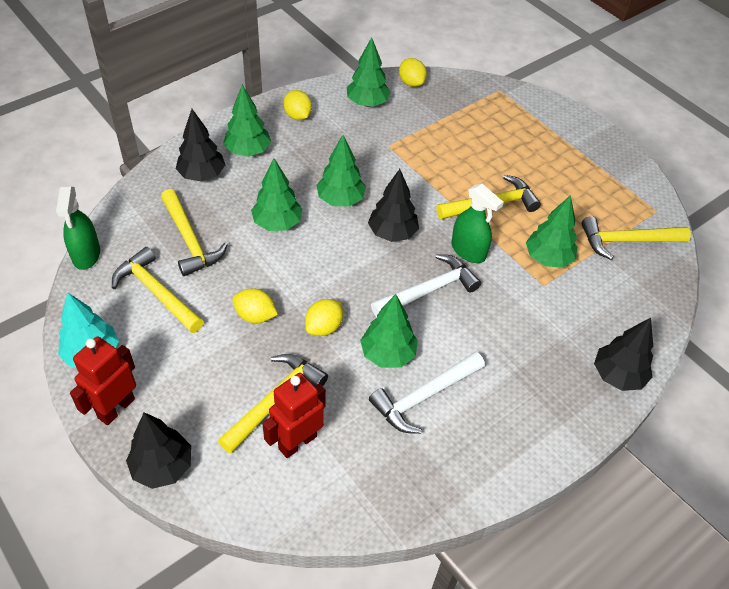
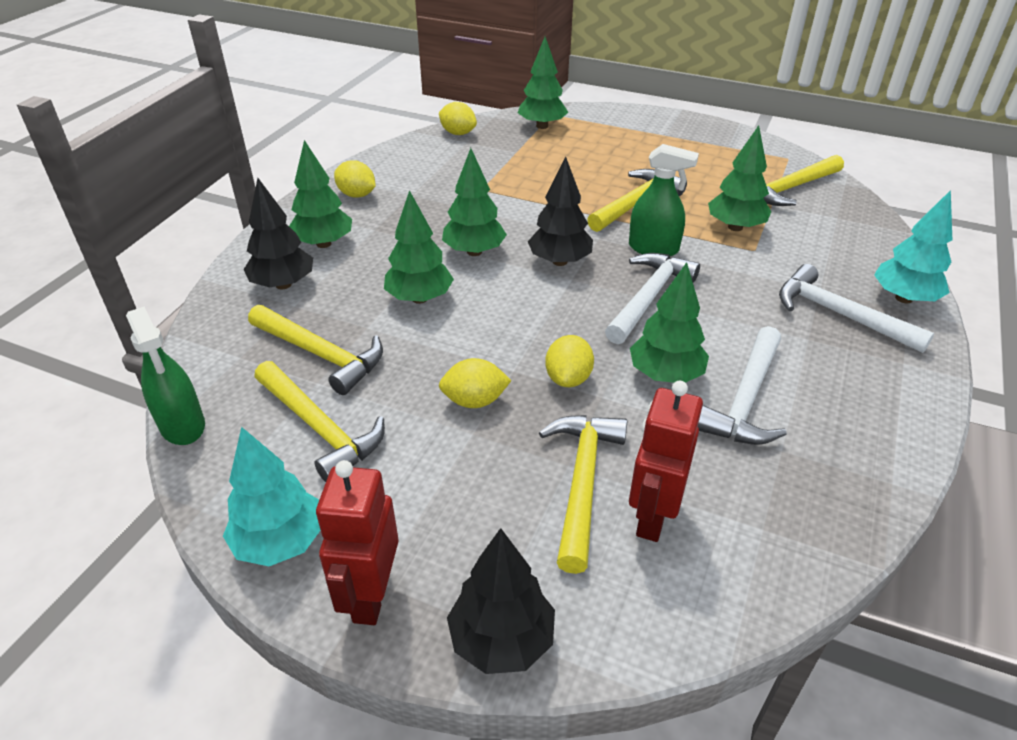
camera: 25 degrees left, 10 degrees down
yellow hammer [112,247,204,333] -> yellow hammer turned 150 degrees counterclockwise [254,361,385,482]
green tree [347,37,391,107] -> green tree moved to [518,37,568,129]
black tree [594,318,653,391] -> turquoise tree [874,190,952,304]
none -> white hammer [779,264,935,353]

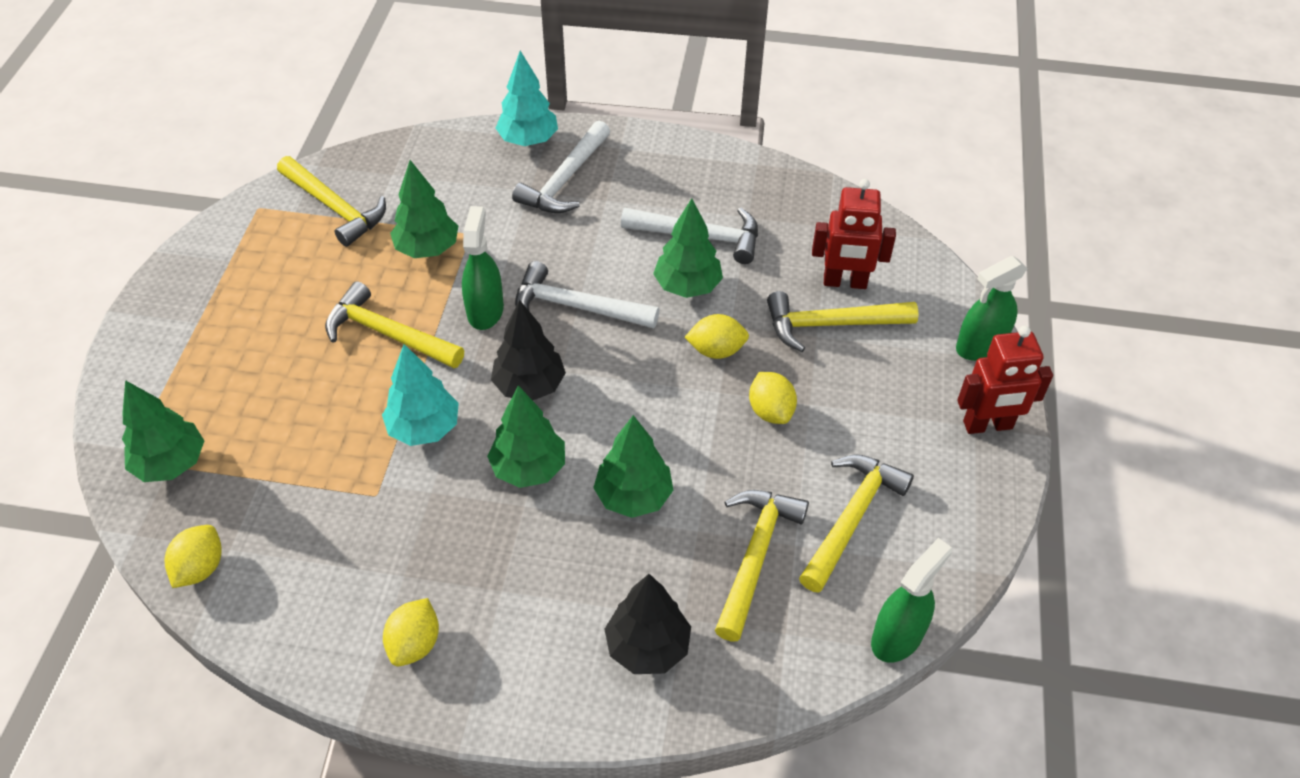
camera: 105 degrees left, 10 degrees up
turquoise tree [223,427,320,566] -> turquoise tree moved to [382,344,459,446]
green tree [289,140,352,248] -> none
black tree [447,528,555,674] -> green spray bottle [956,256,1028,361]

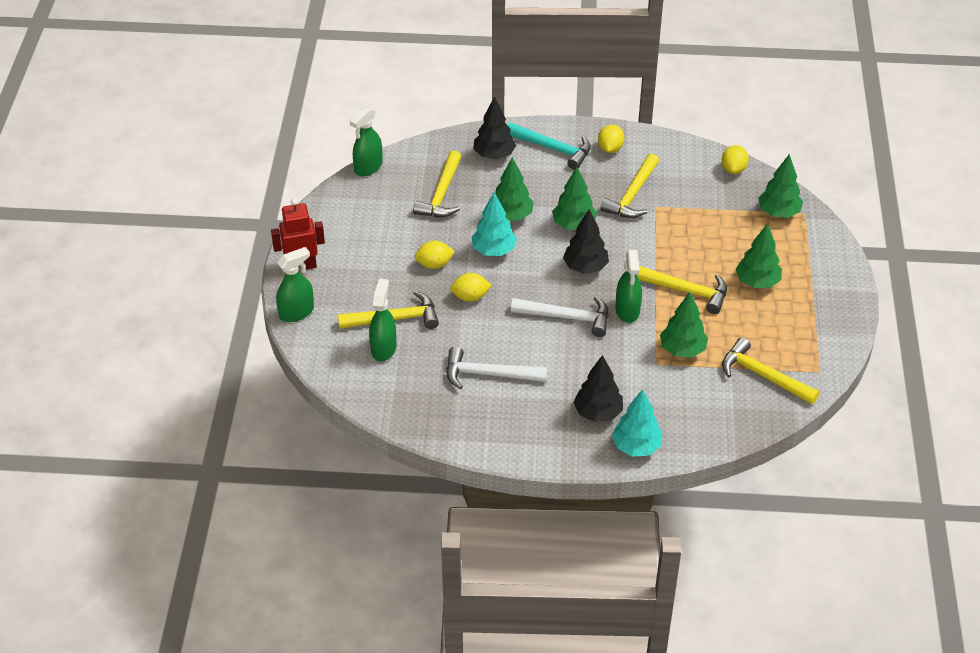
camera: 175 degrees right, 5 degrees down
turquoise tree [382,344,459,446] -> turquoise tree moved to [471,192,517,256]
white hammer [512,121,610,213] -> black tree [573,355,623,422]
green tree [653,198,723,298] -> green tree moved to [736,223,782,288]
yellow lemon [749,372,797,424] -> yellow lemon turned 75 degrees counterclockwise [415,240,455,269]
yellow hammer [799,454,914,593] -> yellow hammer moved to [600,154,659,218]
red robot [812,179,896,289] -> green spray bottle [369,279,397,361]
none -> turquoise hammer [508,122,591,170]

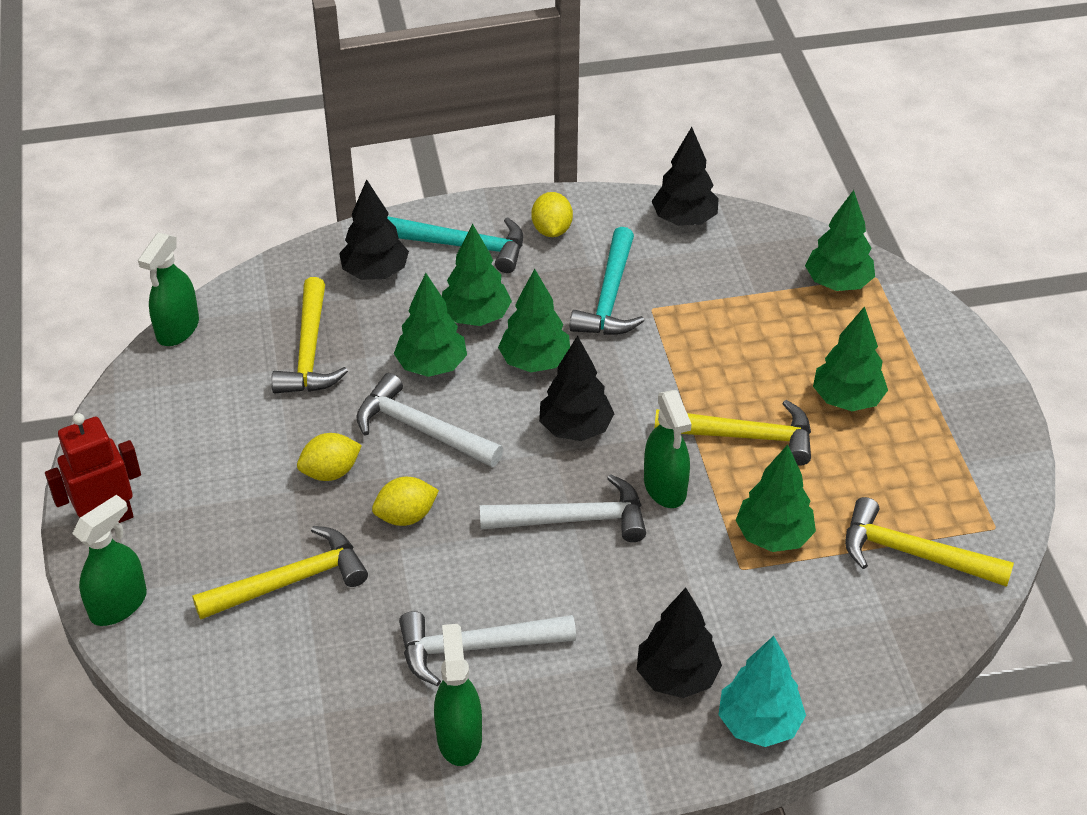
camera: 15 degrees left, 0 degrees up
green spray bottle [369,279,397,361] -> green spray bottle moved to [434,624,482,766]
turquoise tree [471,192,517,256] -> white hammer [356,373,503,467]
yellow hammer [600,154,659,218] -> turquoise hammer [570,227,644,335]
yellow lemon [722,145,749,174] -> none
none -> green tree [442,224,512,326]
none -> black tree [652,127,719,226]

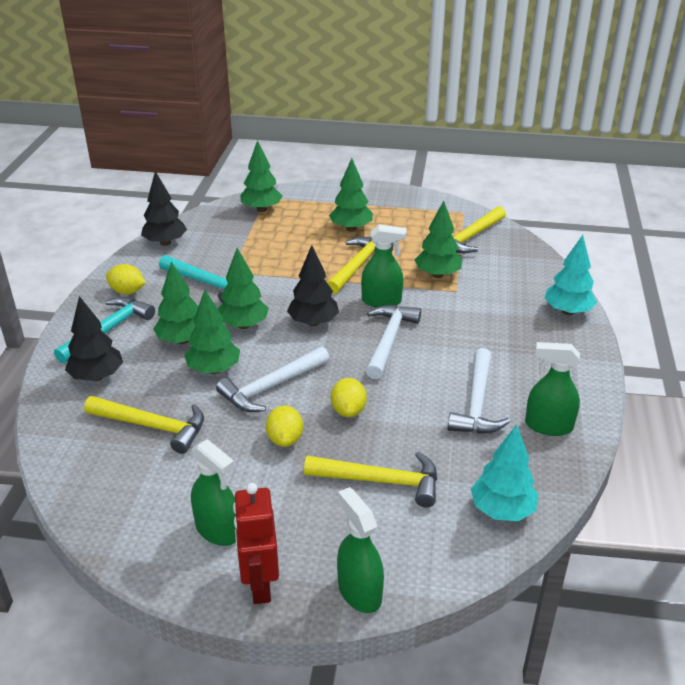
camera: 70 degrees left, 10 degrees down
green spray bottle [138,233,199,346] -> green spray bottle moved to [191,439,236,546]
yellow hammer [192,526,368,619] -> yellow hammer turned 105 degrees clockwise [304,452,437,508]
black tree [637,588,722,698] -> none
none -> turquoise tree [471,424,538,521]

